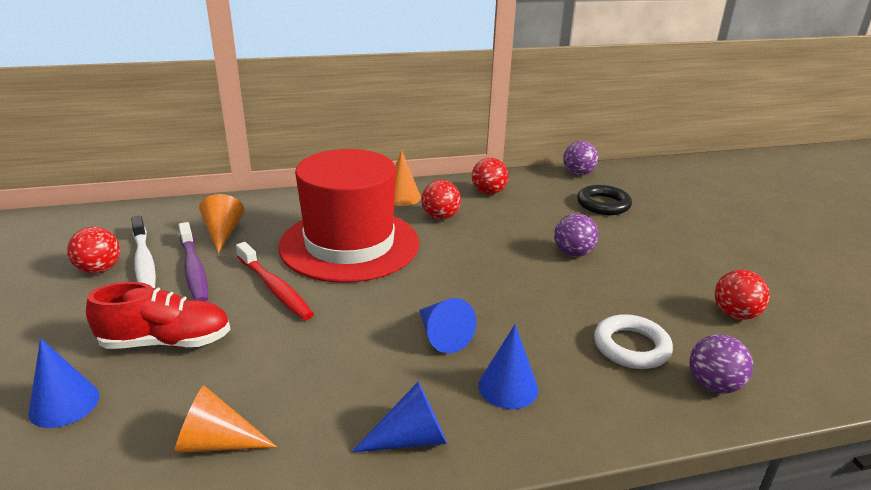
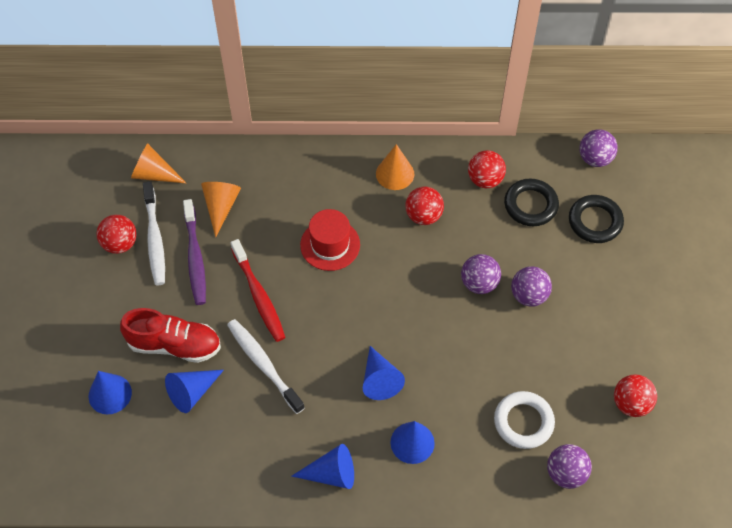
camera: 15 degrees right, 30 degrees up
orange cone [175,386,277,453] -> orange cone moved to [131,143,186,183]
red hat [278,149,419,283] -> red hat [300,209,360,271], size x0.47
none -> blue cone [165,370,224,413]
none -> white toothbrush [227,319,305,414]
none -> purple ball [461,254,501,294]
none -> black ring [504,179,559,226]

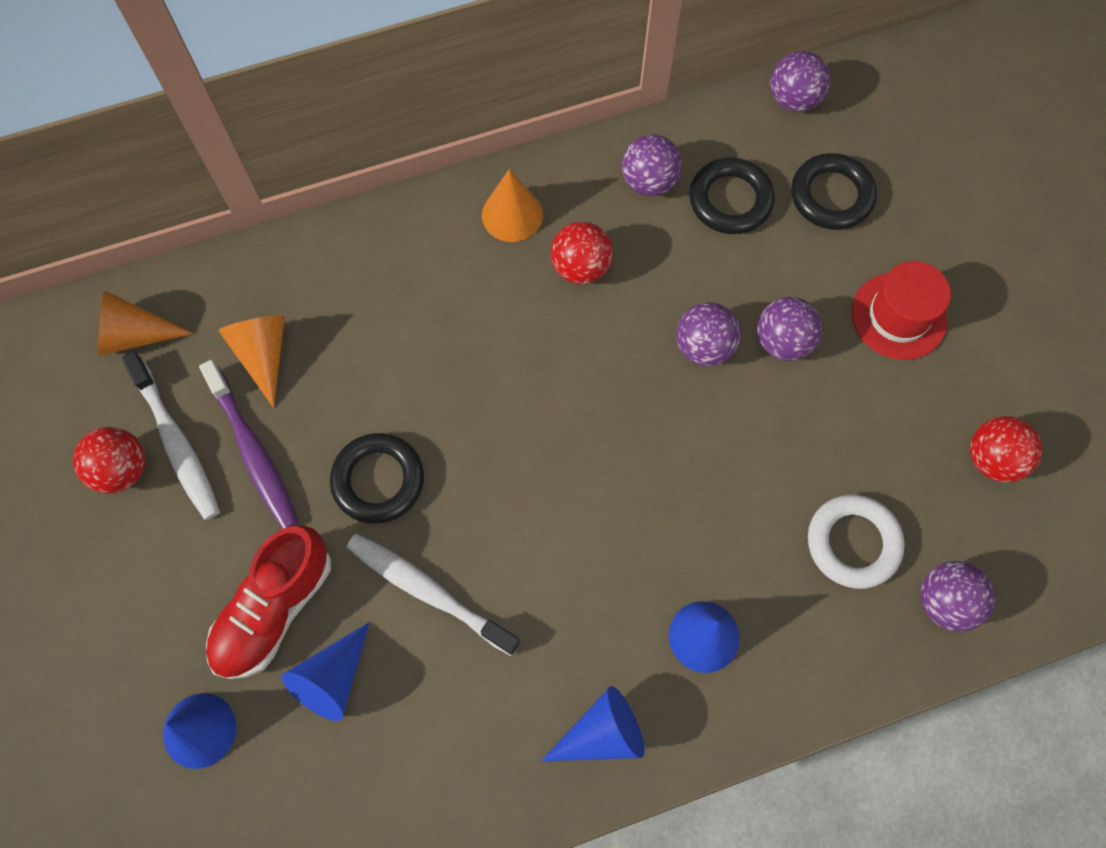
camera: 20 degrees left, 10 degrees up
red shoe [120,308,221,363] -> red shoe turned 135 degrees clockwise [206,525,331,679]
red toothbrush [230,239,286,342] -> black ring [330,433,424,524]
red hat [300,209,360,271] -> red hat moved to [851,261,951,360]
blue cone [363,346,405,400] -> none
red ball [468,150,506,188] -> purple ball [622,134,682,196]

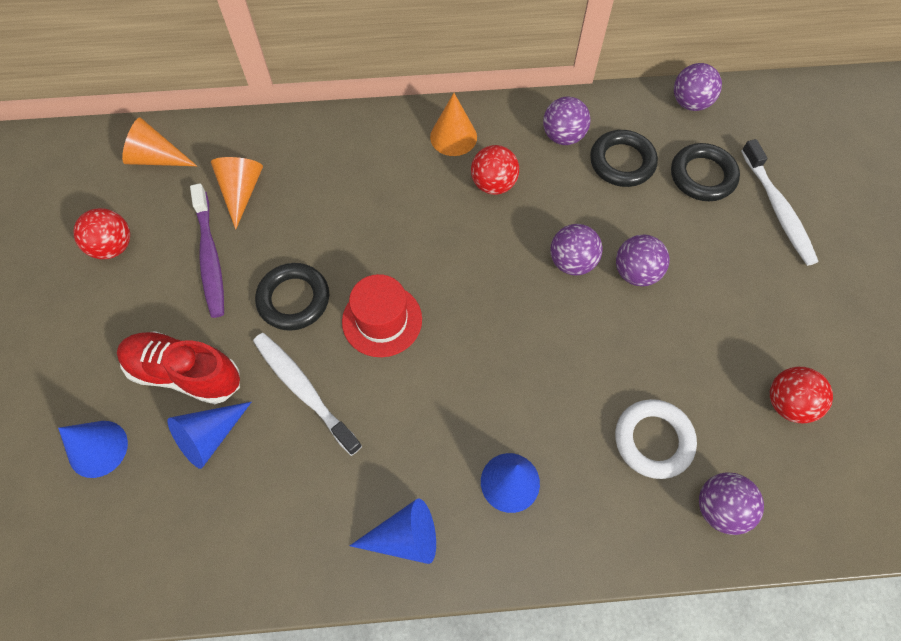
camera: 15 degrees right, 5 degrees down
white toothbrush [122,351,220,520] -> white toothbrush moved to [741,139,819,266]
red shoe [206,525,331,679] -> red shoe turned 60 degrees clockwise [117,331,240,404]
red hat [851,261,951,360] -> red hat moved to [342,274,422,357]

